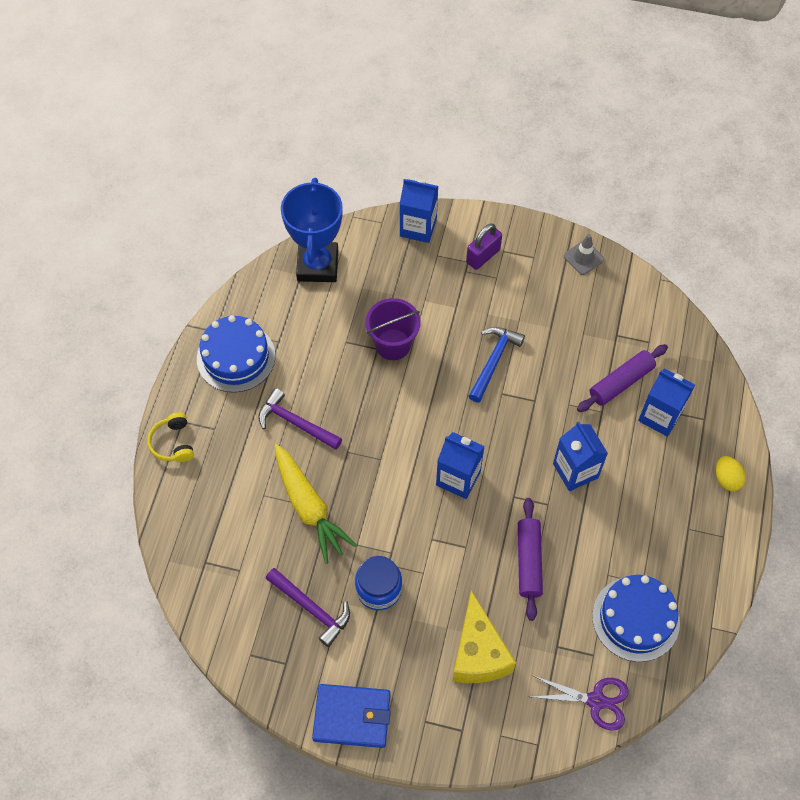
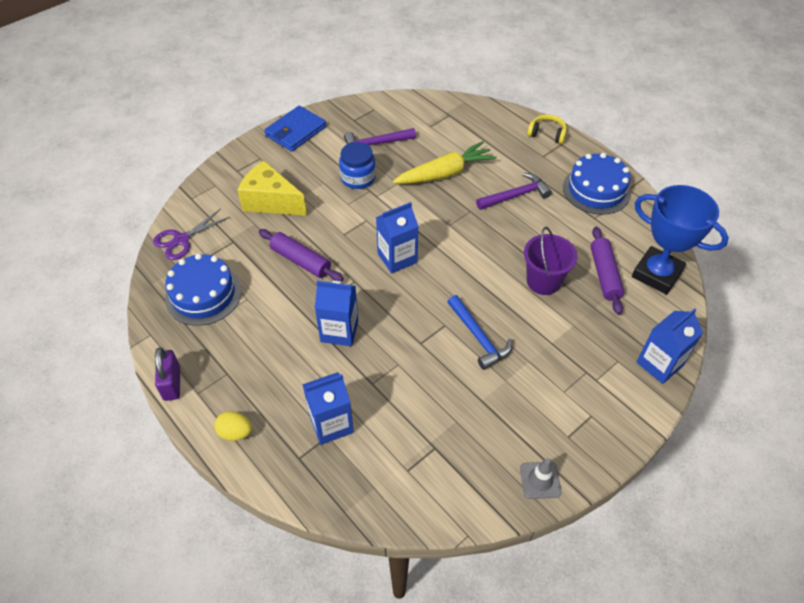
camera: 125 degrees right, 10 degrees down
yellow carrot [274,444,357,564] -> yellow carrot turned 150 degrees clockwise [393,141,497,184]
purple padlock [466,223,502,270] -> purple padlock moved to [155,347,180,401]
purple rolling pin [577,344,668,412] -> purple rolling pin moved to [590,227,624,315]

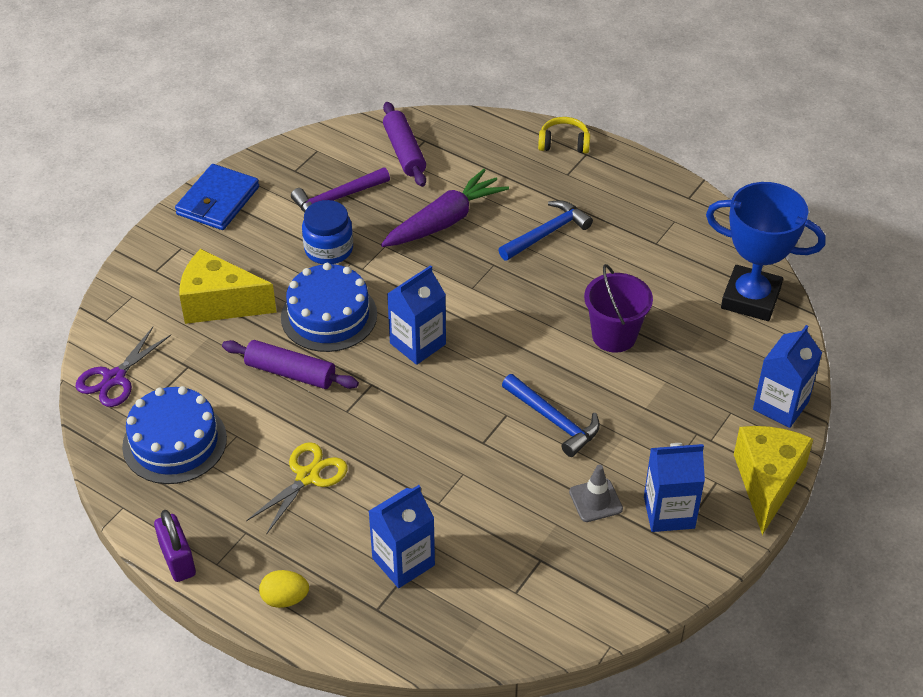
camera: 15 degrees left, 5 degrees down
blue carton [315,281,358,346] -> blue carton moved to [644,443,705,532]
yellow carrot [393,141,497,184] -> purple carrot [381,169,509,247]
purple hammer [476,173,552,210] -> blue hammer [498,200,593,261]
grey traffic cone [520,458,561,499] -> grey traffic cone moved to [569,464,623,522]
blue cake [563,153,631,215] -> blue cake moved to [281,263,377,352]
purple rolling pin [590,227,624,315] -> purple rolling pin moved to [383,102,426,187]
none -> yellow scissors [246,442,348,535]
none -> yellow cheese [734,426,813,535]

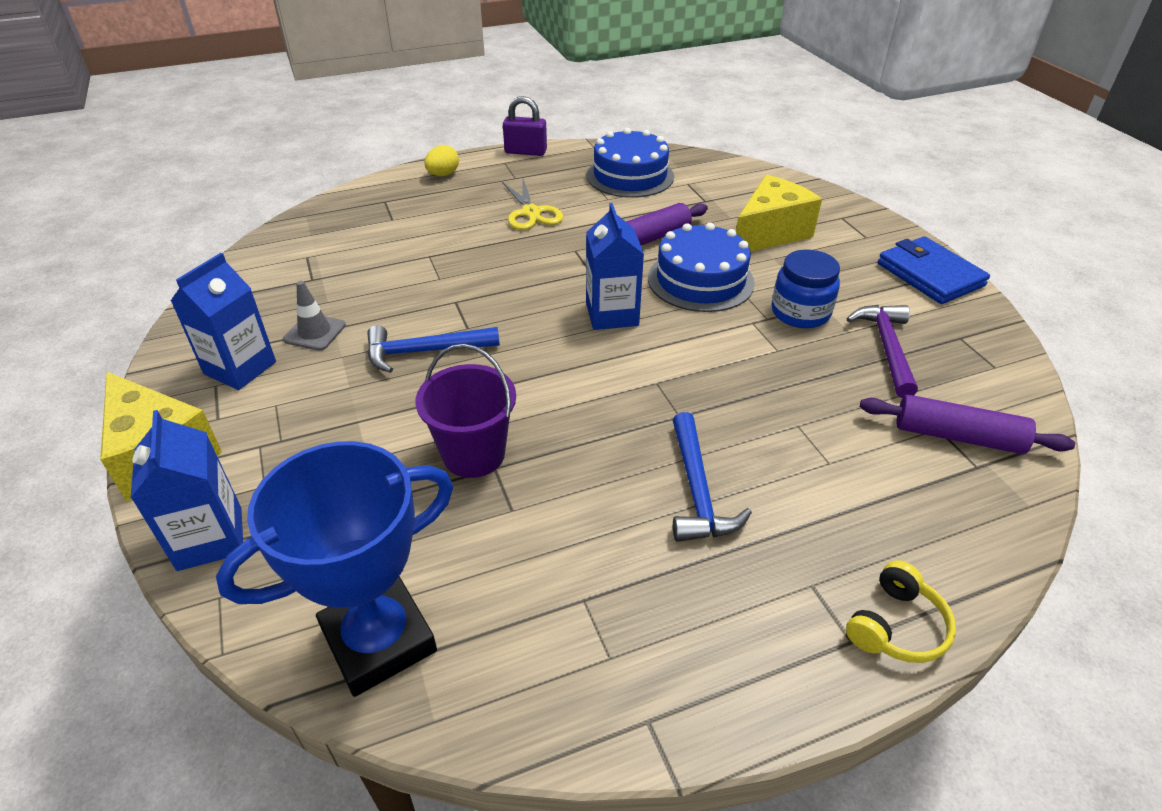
camera: 125 degrees right, 5 degrees down
purple scissors [76,327,171,407] -> none
blue carton [368,485,435,588] -> none
purple carrot [381,169,509,247] -> none

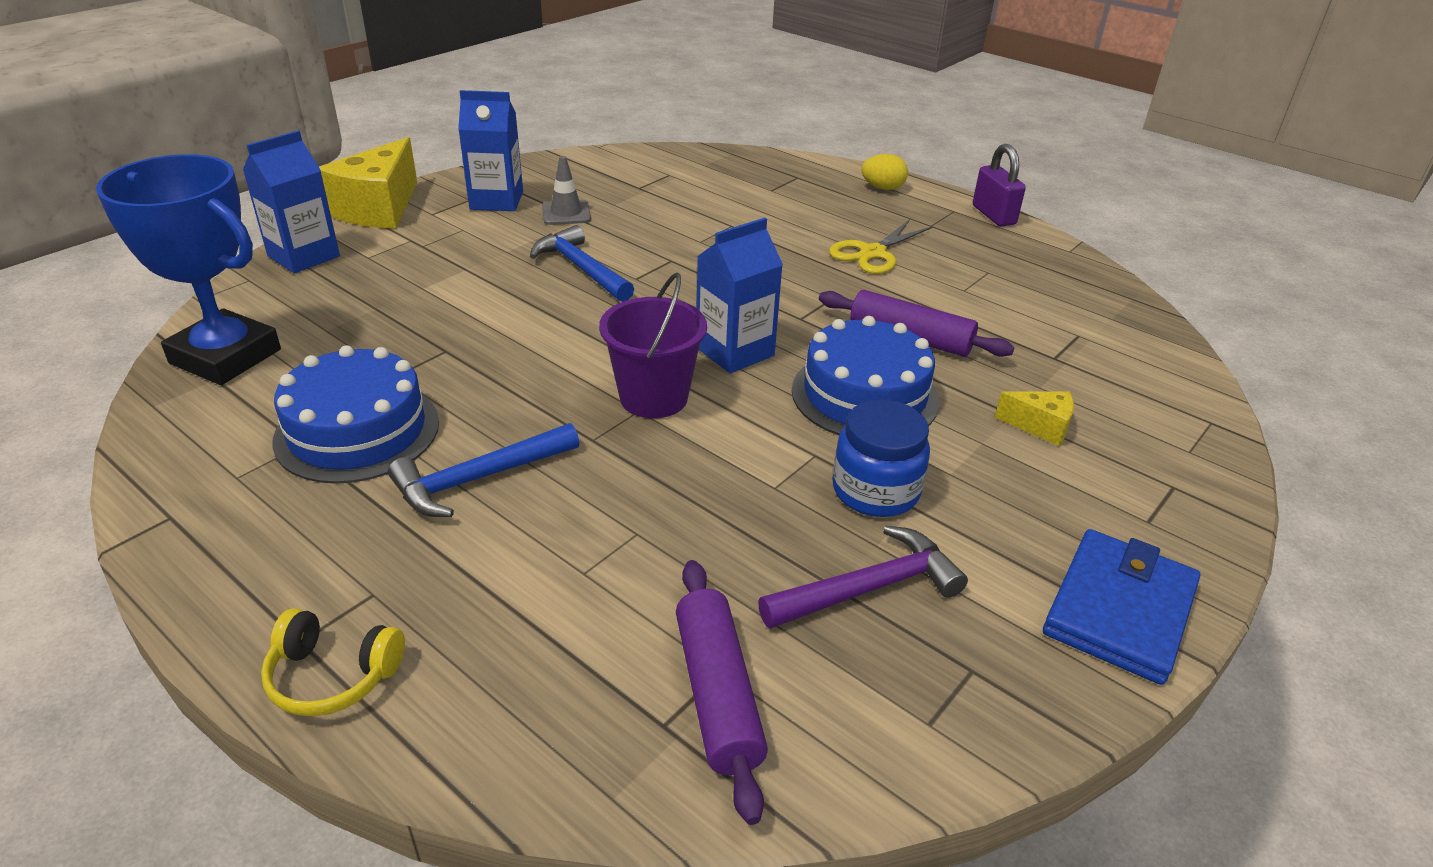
camera: 60 degrees right, 5 degrees down
purple bucket [416,344,516,478] -> purple bucket moved to [599,272,707,418]
blue cake [587,128,674,198] -> blue cake moved to [273,345,439,484]
yellow cheese [736,175,822,252] -> yellow cheese [995,392,1074,446], size x0.49

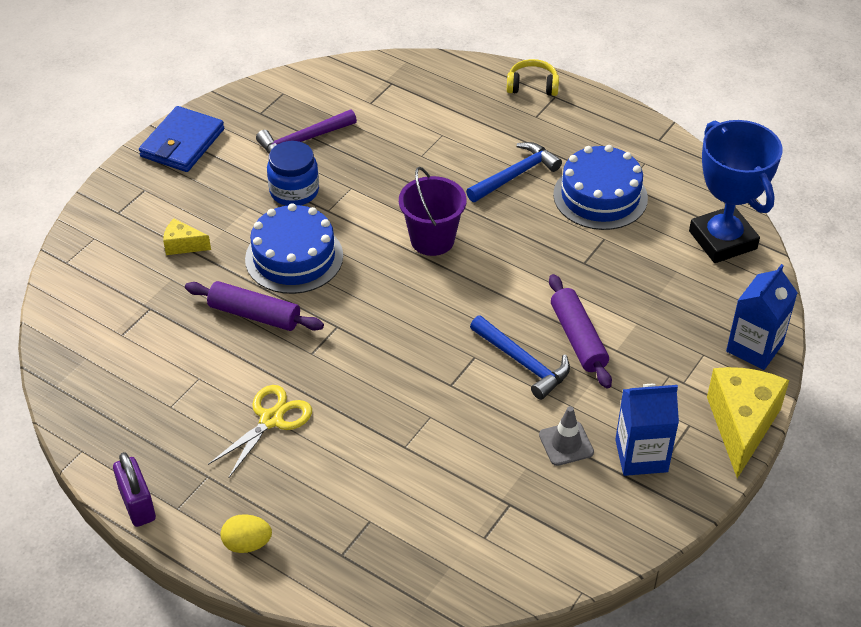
camera: 175 degrees right, 10 degrees up
blue trophy [96,154,281,385] -> blue trophy turned 45 degrees clockwise [689,120,783,263]
purple rolling pin [676,560,768,825] -> purple rolling pin moved to [549,274,612,389]
blue carton [696,218,783,374] -> none

